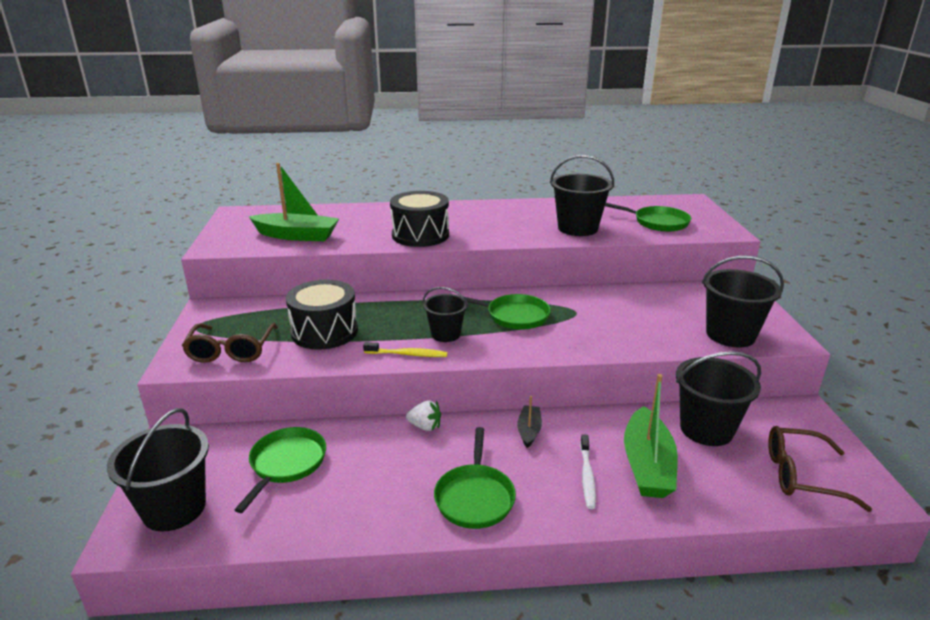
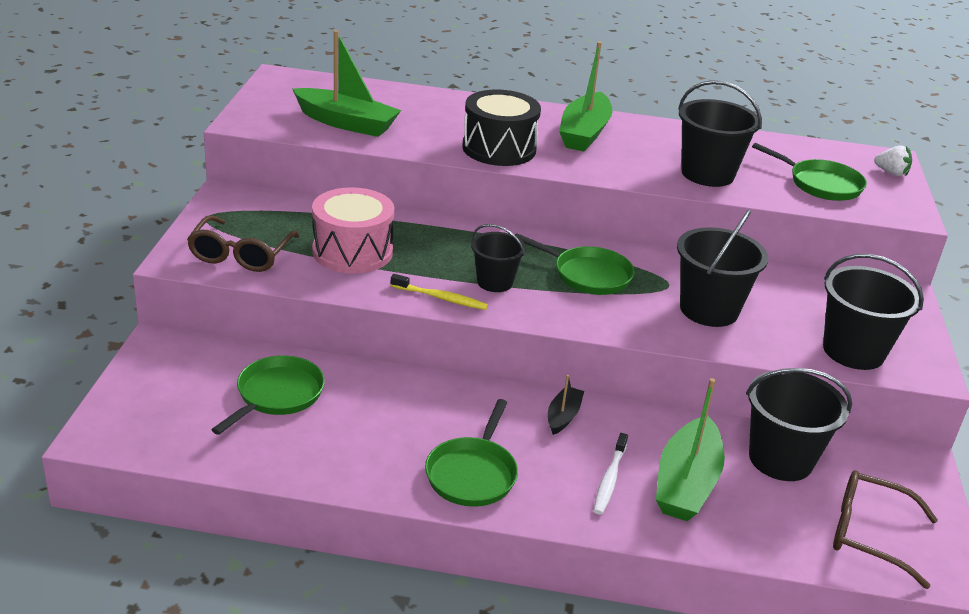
camera: 10 degrees right, 5 degrees up
black bucket [107,408,209,532] -> black bucket moved to [677,210,769,327]
black drum [286,280,358,350] -> pink drum [312,187,394,273]
white strawberry [406,400,441,431] -> white strawberry moved to [874,145,912,176]
none -> green boat [559,41,612,151]

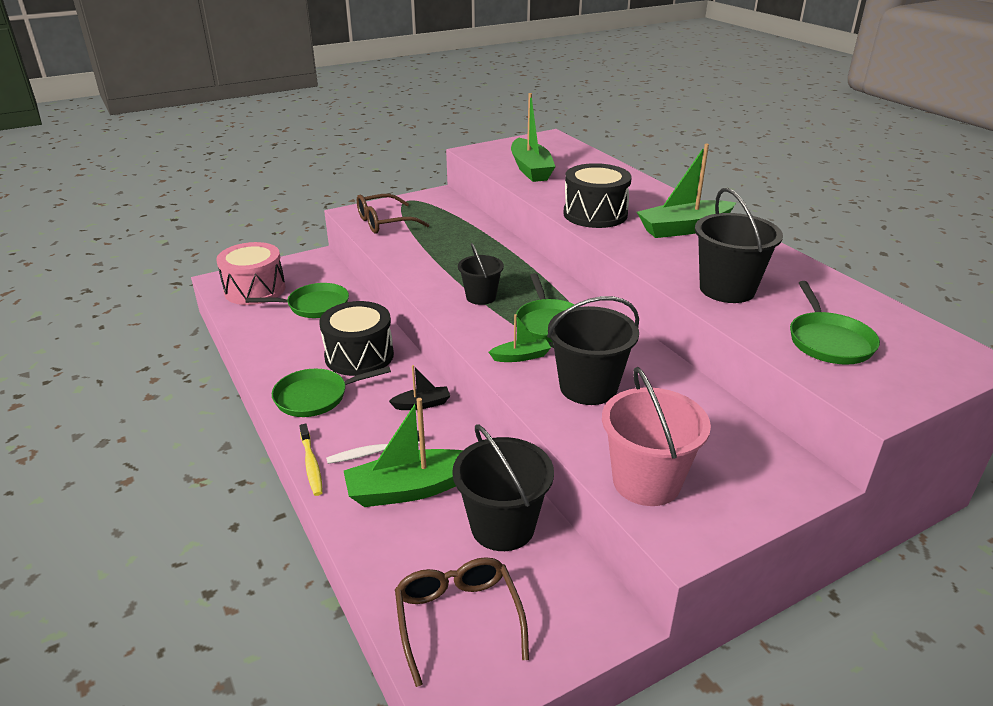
camera: 55 degrees right, 0 degrees up
pink drum [312,187,394,273] -> pink drum moved to [216,242,286,305]
yellow toothbrush [391,274,488,310] -> yellow toothbrush moved to [299,424,323,496]
black bucket [823,254,924,370] -> pink bucket [602,367,711,506]
white strawberry [874,145,912,176] -> none
none -> black drum [319,301,394,376]
none -> green boat [489,314,551,362]

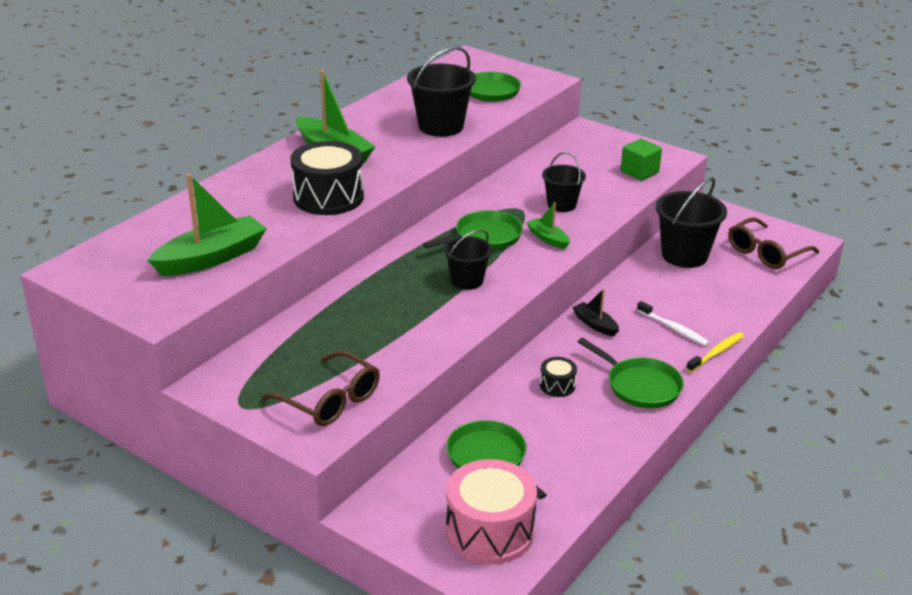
camera: 115 degrees left, 0 degrees up
black drum [319,301,394,376] -> black drum [540,357,577,397], size x0.47
green boat [344,398,463,507] -> none
black bucket [547,296,639,405] -> black bucket [542,152,586,212], size x0.62
pink bucket [602,367,711,506] -> green cube [621,139,662,181]

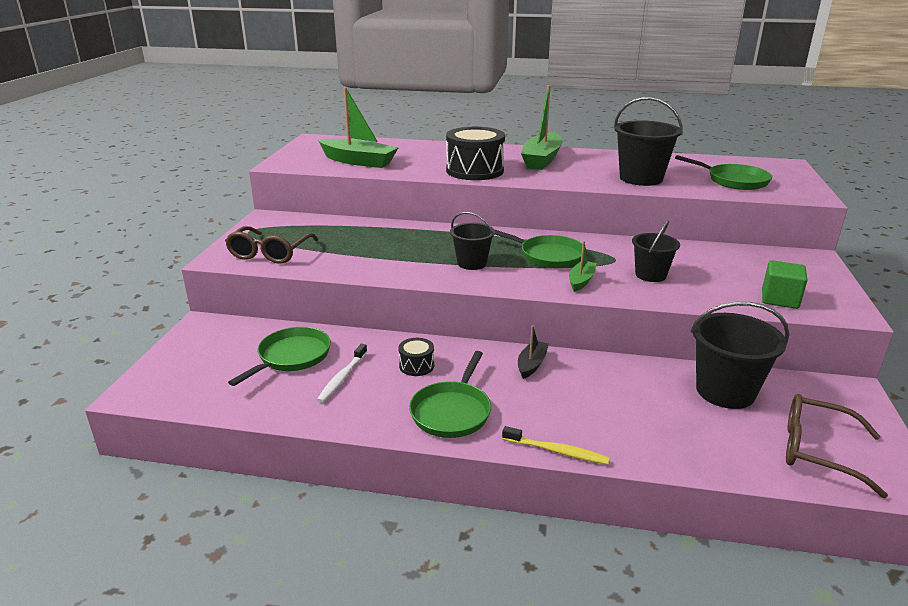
camera: 65 degrees right, 5 degrees down
pink drum [446,459,537,564] -> none
white toothbrush [637,301,710,346] -> white toothbrush moved to [317,344,367,403]

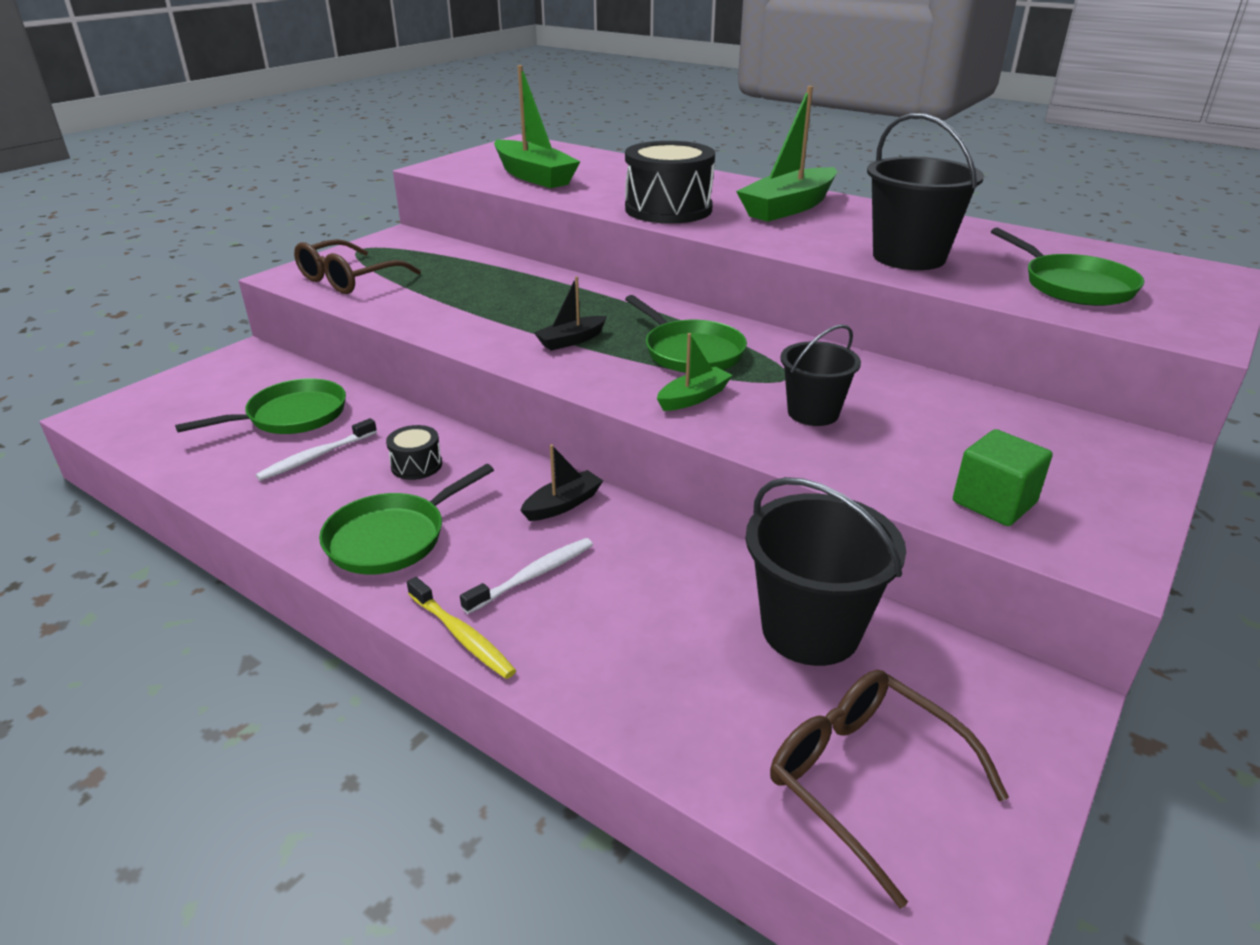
camera: 25 degrees right, 5 degrees up
black bucket [450,212,495,270] -> black boat [534,276,607,351]
none -> white toothbrush [460,538,593,614]

